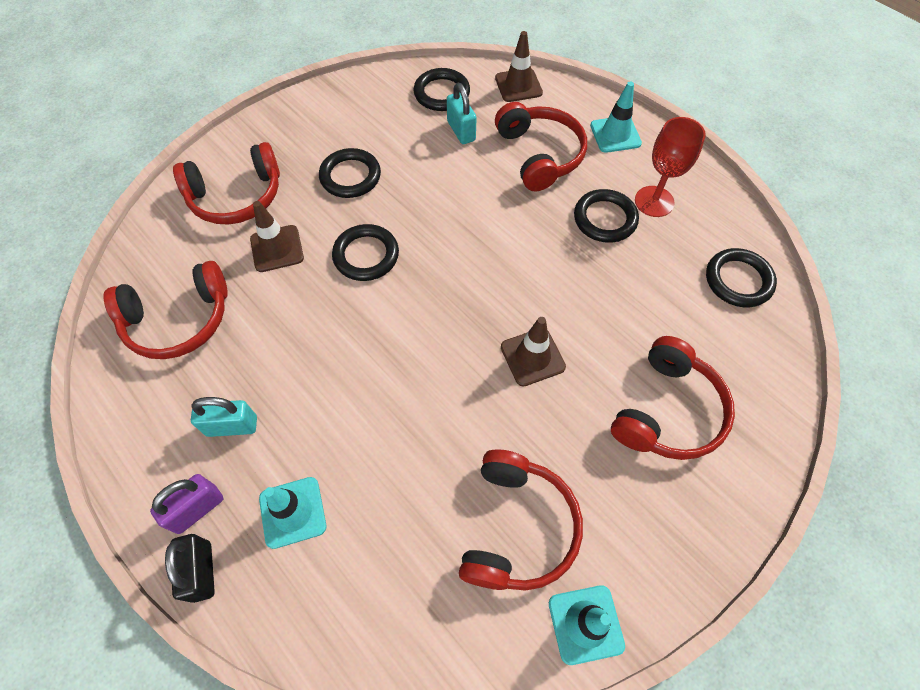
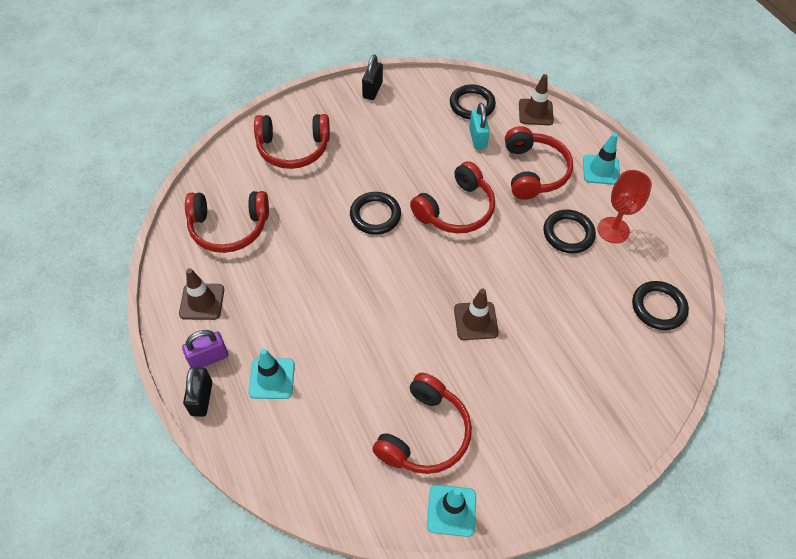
camera: 15 degrees right, 5 degrees down
turquoise padlock [191,397,257,437] -> none
brown traffic cone [250,201,304,272] -> brown traffic cone moved to [179,268,224,320]
black ring [319,148,381,198] -> none
red headphones [611,336,735,460] -> red headphones moved to [410,161,495,233]
none -> black padlock [362,55,383,100]

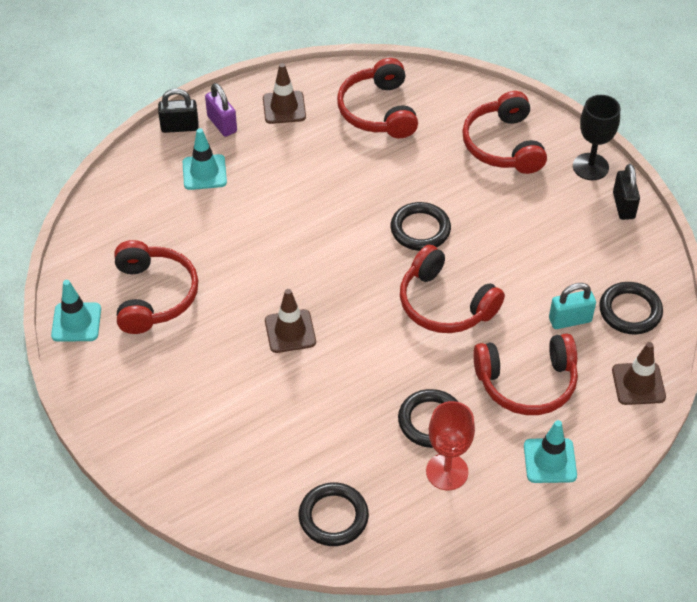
camera: 85 degrees right, 5 degrees down
black padlock [362,55,383,100] -> black padlock turned 75 degrees clockwise [613,164,640,220]
red headphones [372,373,472,474] -> red headphones turned 120 degrees counterclockwise [114,240,198,334]
none -> black goblet [573,95,620,180]

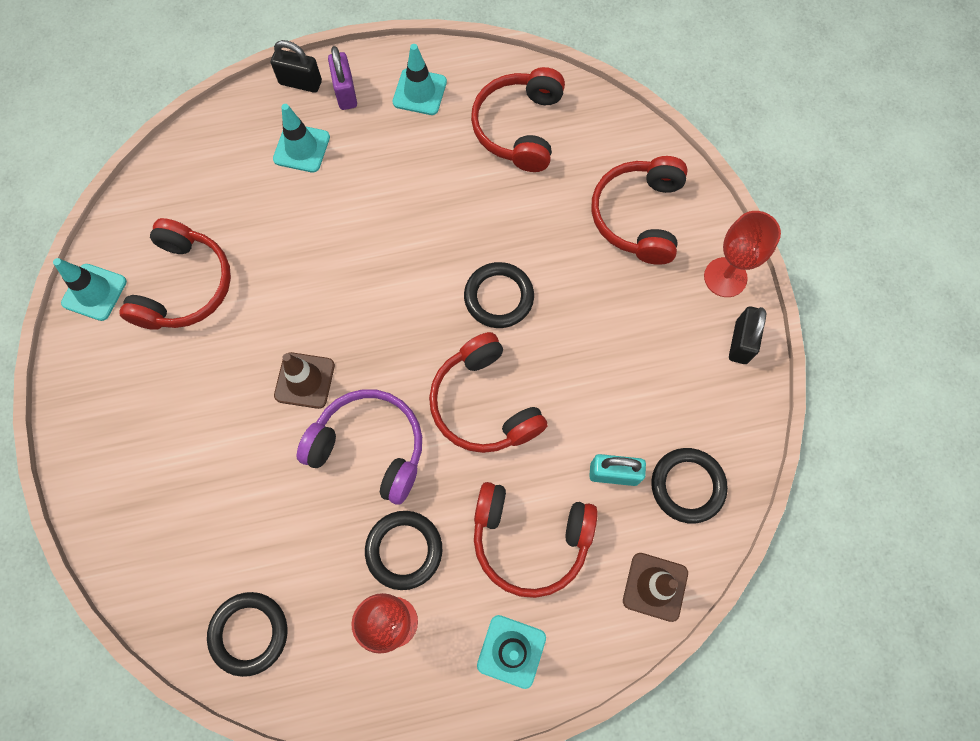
camera: 20 degrees right, 20 degrees up
brown traffic cone [263,63,306,124] -> turquoise traffic cone [393,44,447,115]
black goblet [573,95,620,180] -> red goblet [704,211,781,297]
none -> purple headphones [296,389,422,505]

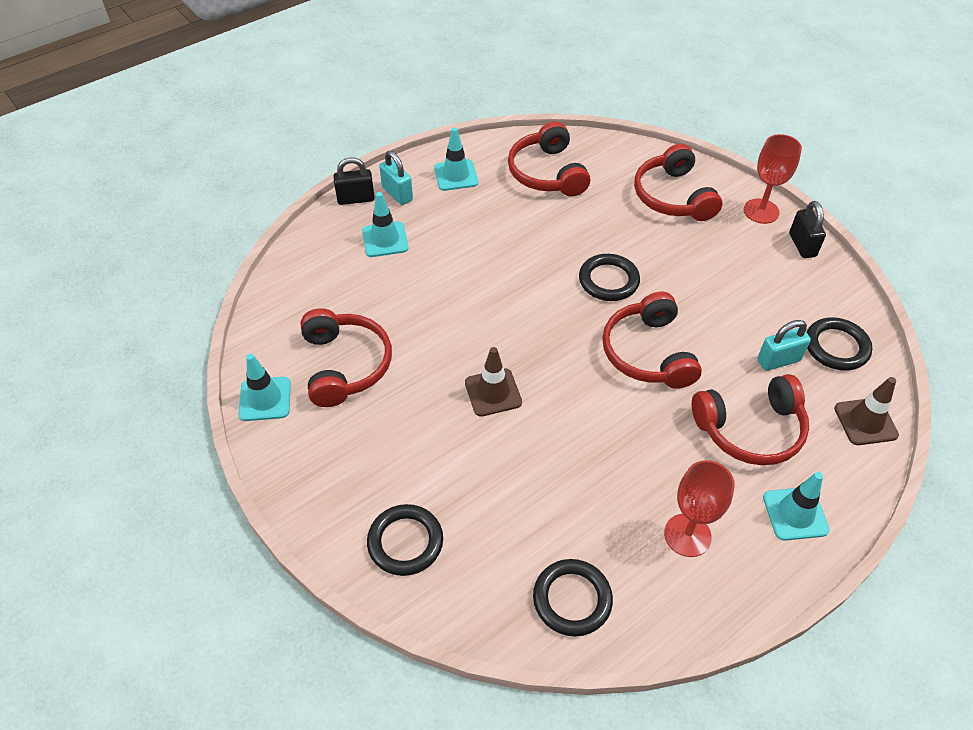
camera: 25 degrees left, 20 degrees down
purple headphones [296,389,422,505] -> none
purple padlock [328,46,357,110] -> turquoise padlock [379,151,413,205]
black ring [365,511,442,590] -> black ring moved to [367,504,443,576]
red headphones [429,332,548,453] -> red headphones turned 45 degrees clockwise [602,292,702,389]

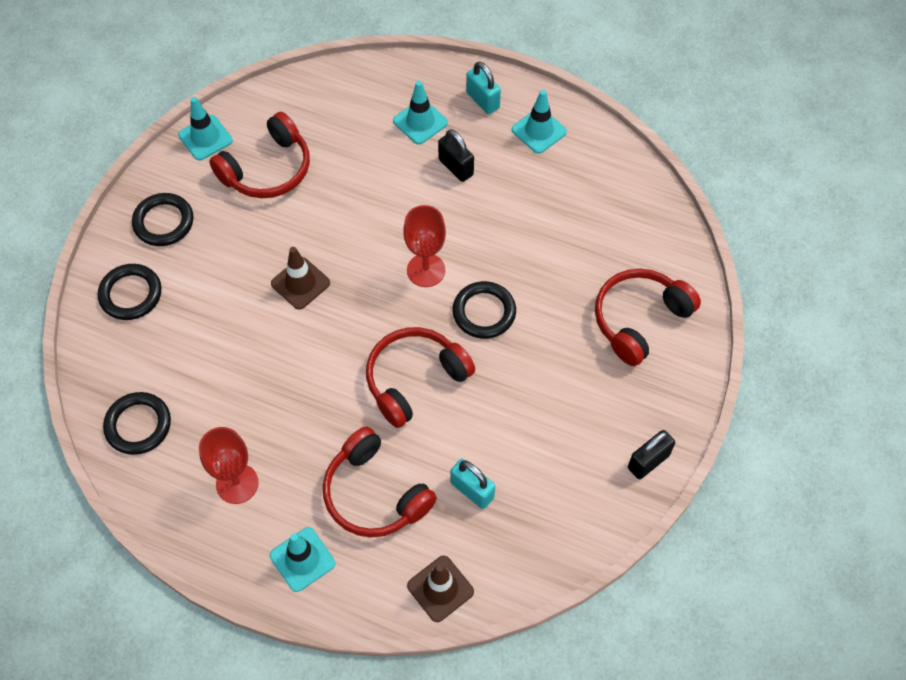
camera: 60 degrees right, 10 degrees up
black padlock [333,157,375,205] -> black padlock moved to [438,129,474,182]
turquoise padlock [379,151,413,205] -> turquoise padlock turned 60 degrees counterclockwise [466,61,501,114]
red headphones [508,121,590,196] -> none
red goblet [743,134,802,224] -> red goblet moved to [403,205,446,287]
black ring [807,317,872,371] -> black ring moved to [132,193,193,246]

